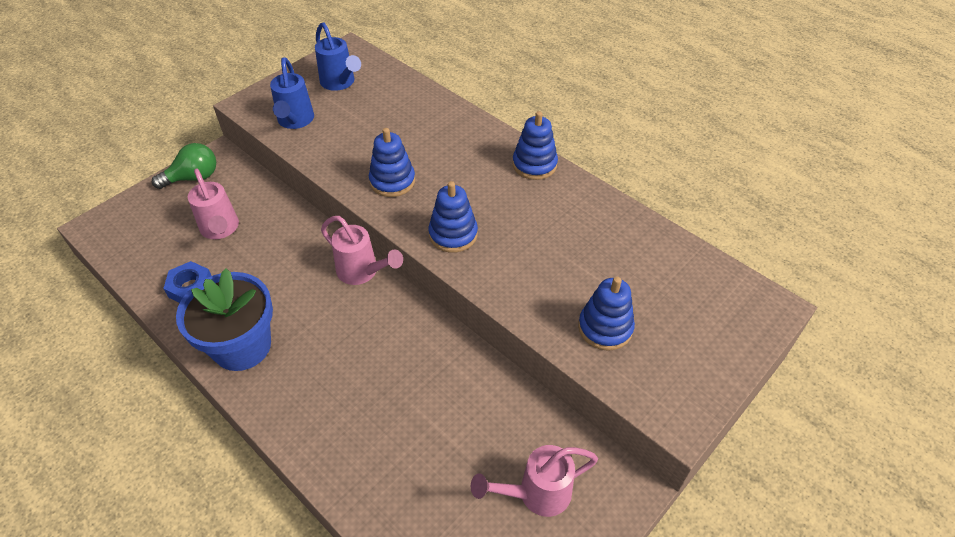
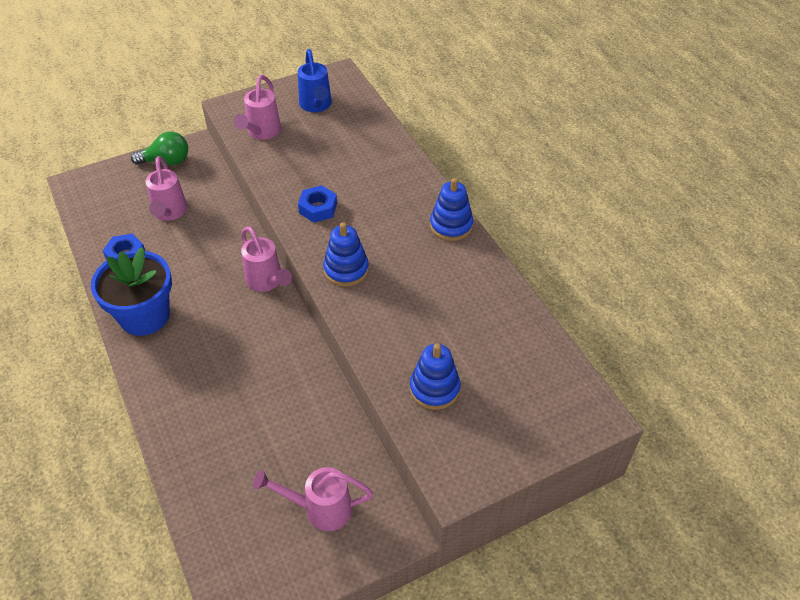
camera: 20 degrees right, 0 degrees up
blue watering can [270,57,314,129] -> pink watering can [234,75,281,140]
blue stacking toy [369,128,415,197] -> blue nut [298,185,337,222]

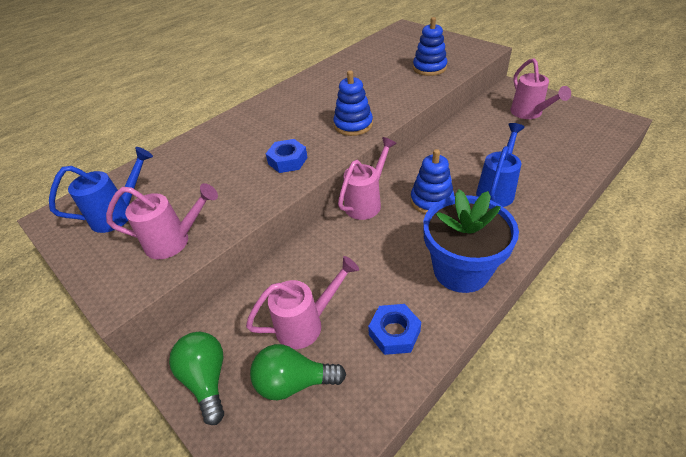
camera: 105 degrees left, 5 degrees down
blue stacking toy [430,178,473,241] -> blue stacking toy moved to [411,149,454,214]
none -> green light bulb [250,344,346,400]
none -> blue watering can [476,123,525,207]

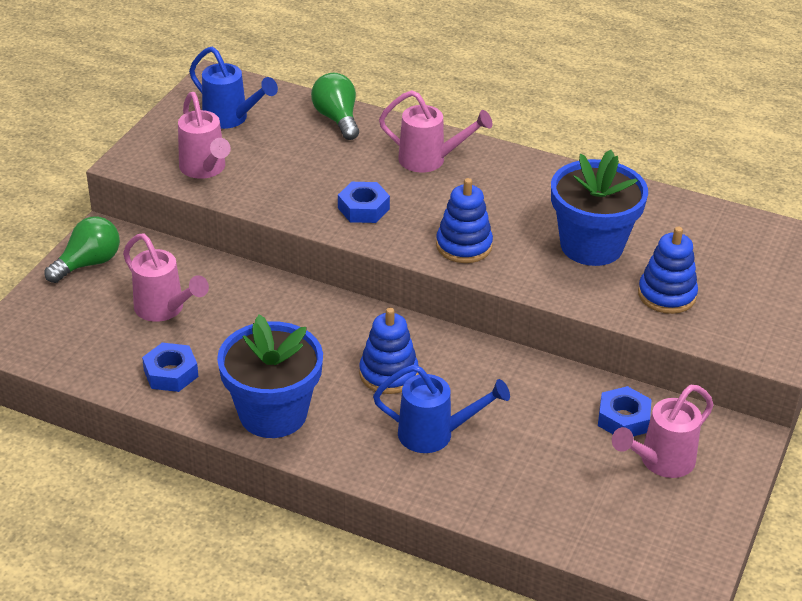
camera: 65 degrees right, 5 degrees down
green light bulb [250,344,346,400] -> green light bulb moved to [311,73,359,140]
pink watering can [338,137,397,220] -> pink watering can moved to [379,90,492,172]
none -> blue flower pot [551,150,648,266]
none -> blue nut [598,386,652,436]

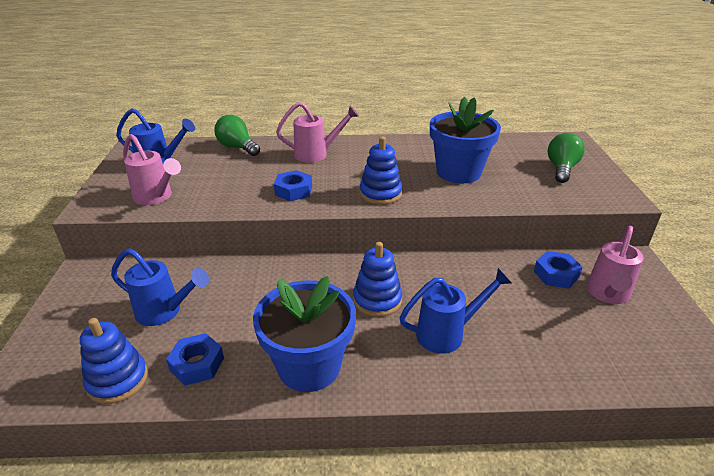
camera: 25 degrees left, 5 degrees down
green light bulb [45,216,120,283] -> green light bulb moved to [548,133,585,183]
pink watering can [123,233,209,322] -> blue watering can [111,248,209,326]
blue stacking toy [638,227,698,314] -> blue stacking toy moved to [80,318,148,404]

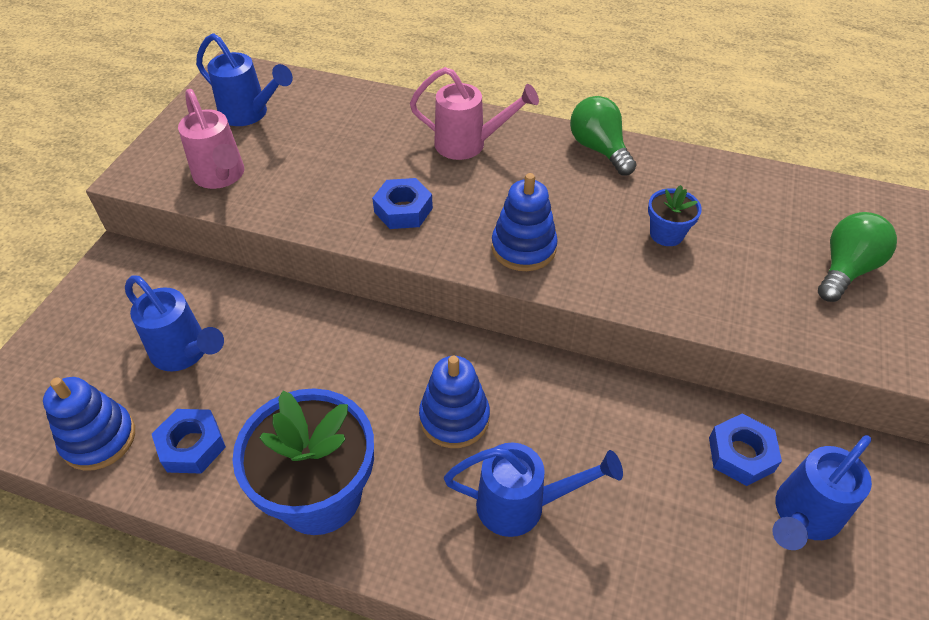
camera: 20 degrees right, 15 degrees up
green light bulb [214,115,260,156] -> green light bulb moved to [570,96,637,175]
blue flower pot [430,96,501,183] -> blue flower pot [648,185,702,246], size x0.47
pink watering can [586,226,644,304] -> blue watering can [772,435,872,550]

